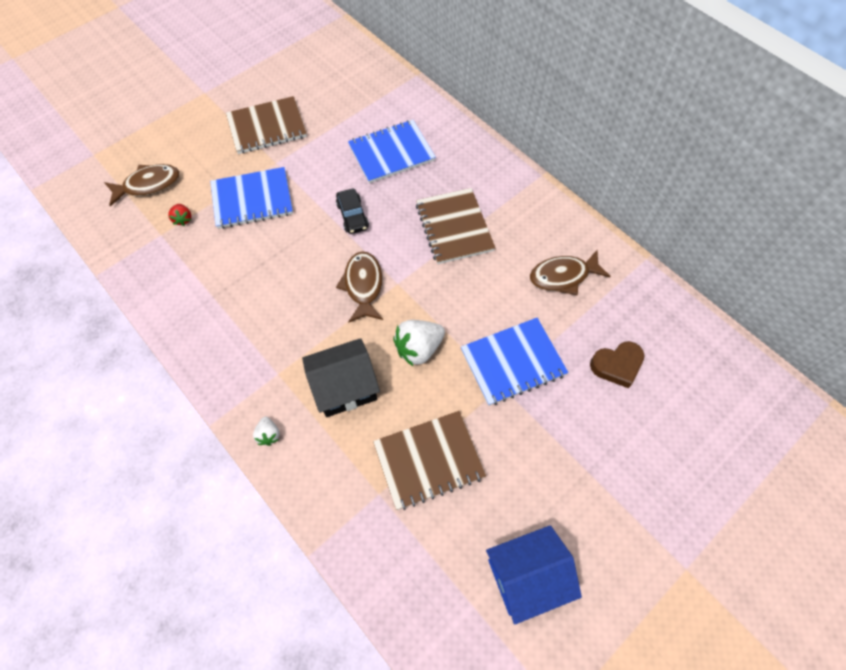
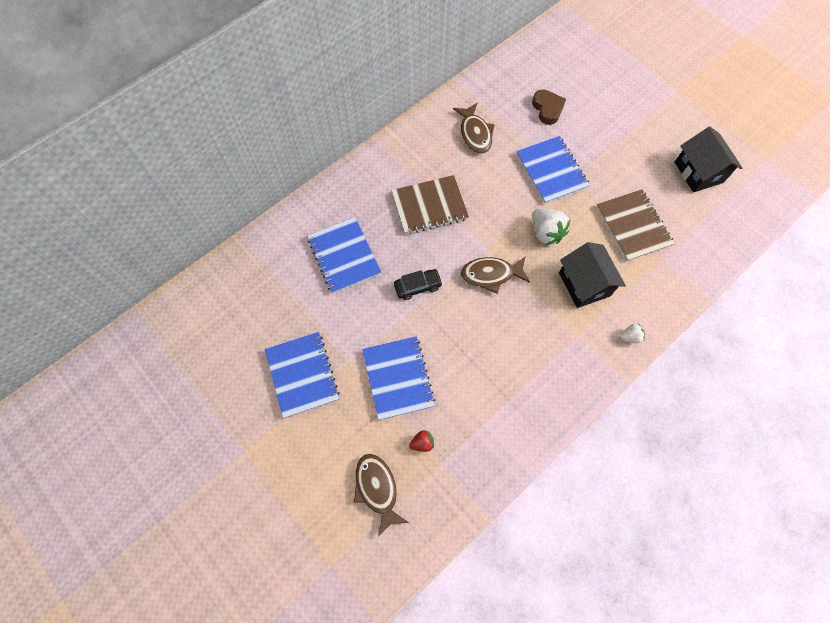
camera: 90 degrees left, 5 degrees up
brown notebook [226,96,307,154] -> blue notebook [265,332,340,418]
blue house [486,525,582,625] -> black house [675,127,742,193]

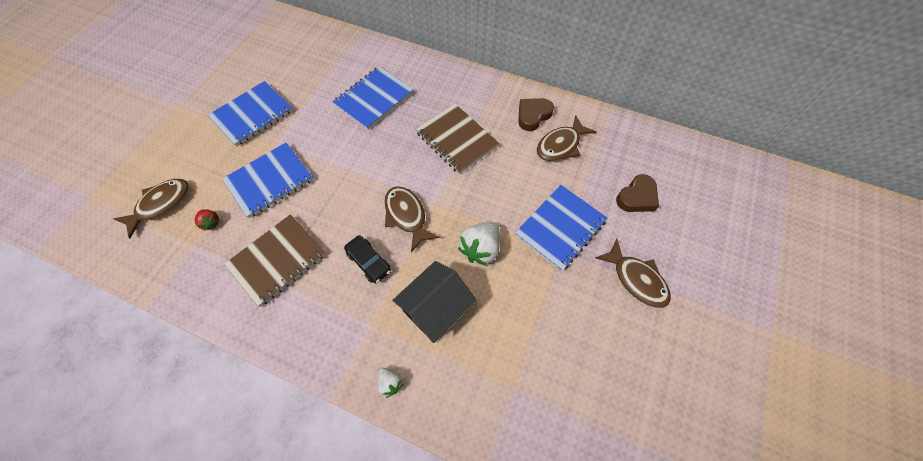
camera: 65 degrees right, 5 degrees down
black car [394,269,443,300] -> black car moved to [344,235,391,283]
brown notebook [596,189,675,261] -> brown notebook moved to [224,214,326,307]
black house [675,127,742,193] -> none
none -> brown heart [518,98,554,131]
none -> brown fish [595,239,671,308]

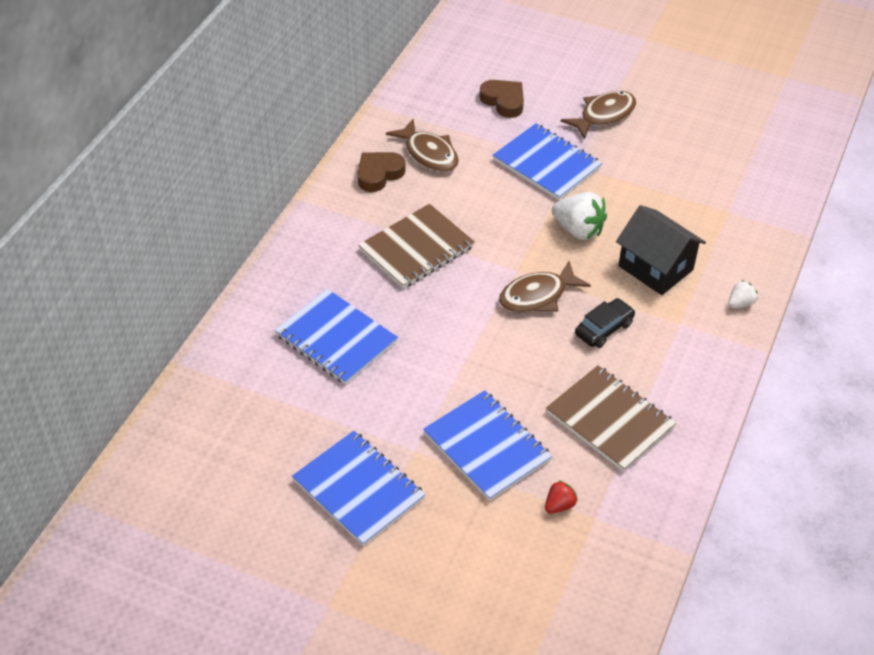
camera: 90 degrees left, 15 degrees down
brown fish [113,179,188,238] -> none
brown heart [518,98,554,131] -> brown heart turned 90 degrees clockwise [357,152,406,192]

